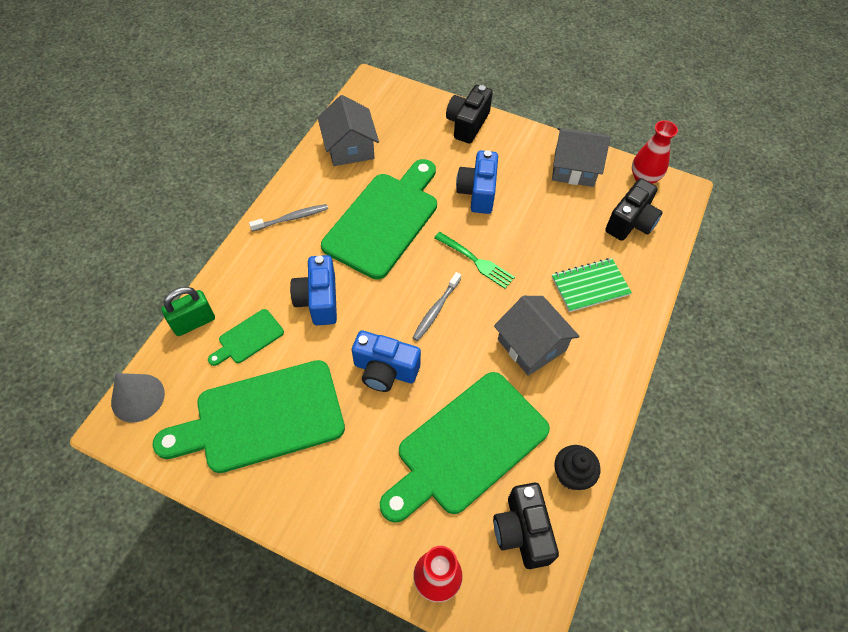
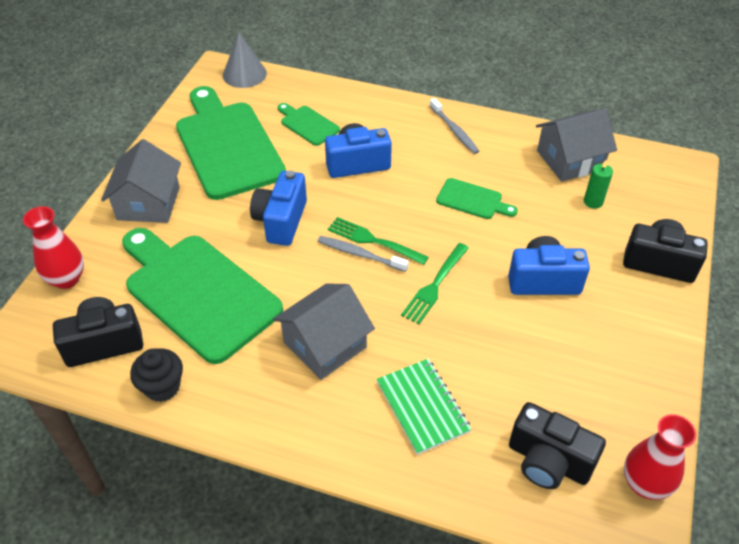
camera: 85 degrees right, 10 degrees down
green padlock [161,287,215,336] -> none
green cutting board [321,159,437,279] -> green cutting board [436,178,518,219], size x0.45
grey house [552,128,611,187] -> grey house moved to [101,139,181,223]
none -> green fork [327,217,429,265]
none -> green candle [584,160,613,209]

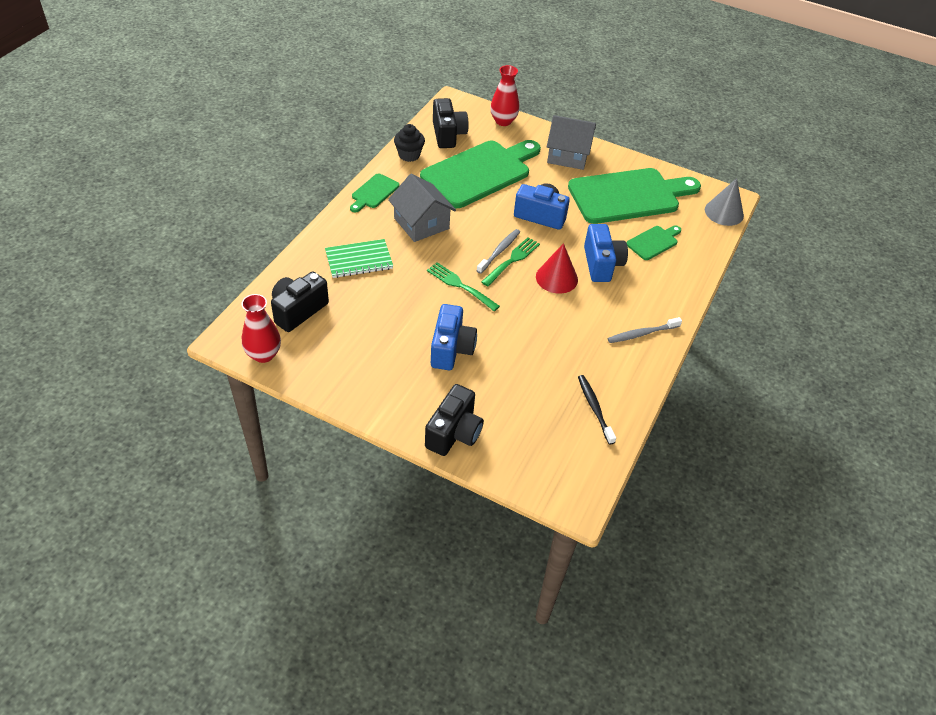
camera: 95 degrees right, 0 degrees up
green cutting board [436,178,518,219] -> green cutting board moved to [350,173,400,212]
grey house [536,109,617,182] -> black toothbrush [578,375,616,445]
green candle [584,160,613,209] -> none
none -> red cone [536,243,578,294]

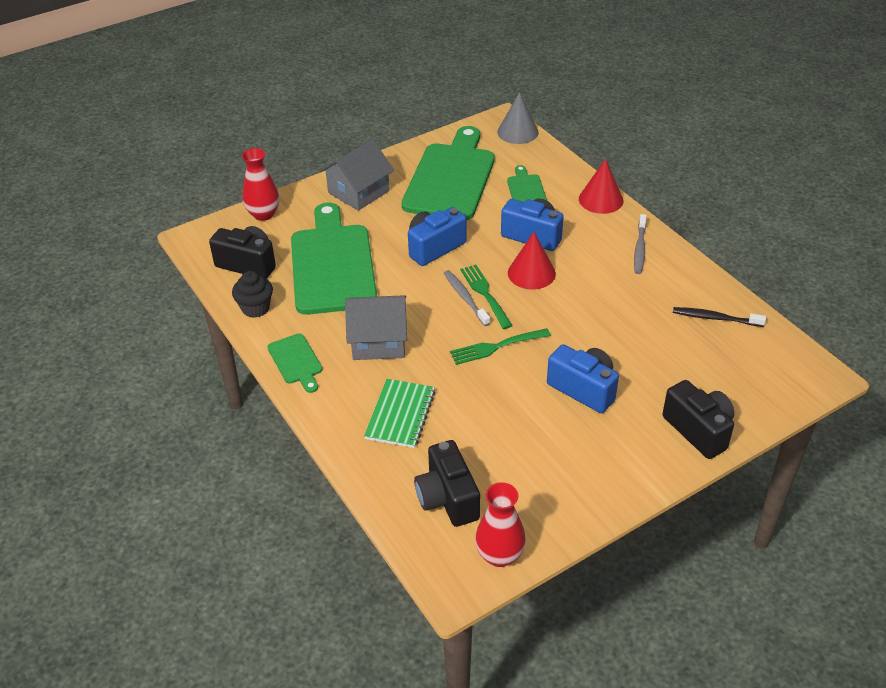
camera: 55 degrees left, 5 degrees down
none -> red cone [579,159,624,214]

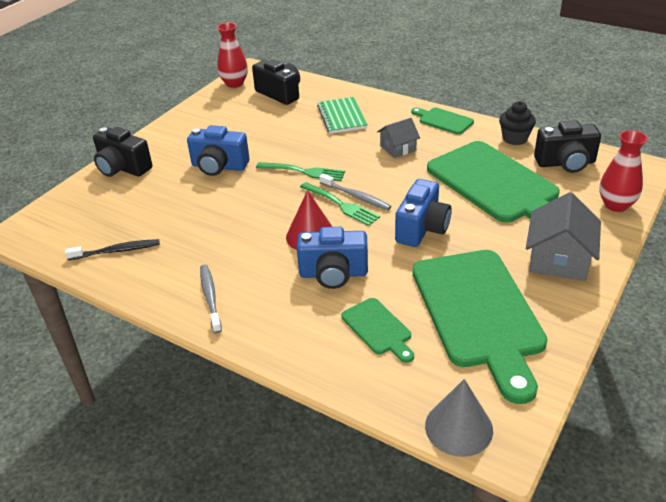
camera: 155 degrees right, 5 degrees down
grey house [345,295,407,360] -> grey house [377,118,420,158], size x0.61
green fork [450,328,551,365] -> green fork turned 60 degrees clockwise [256,162,345,181]
red cone [579,159,624,214] -> none

